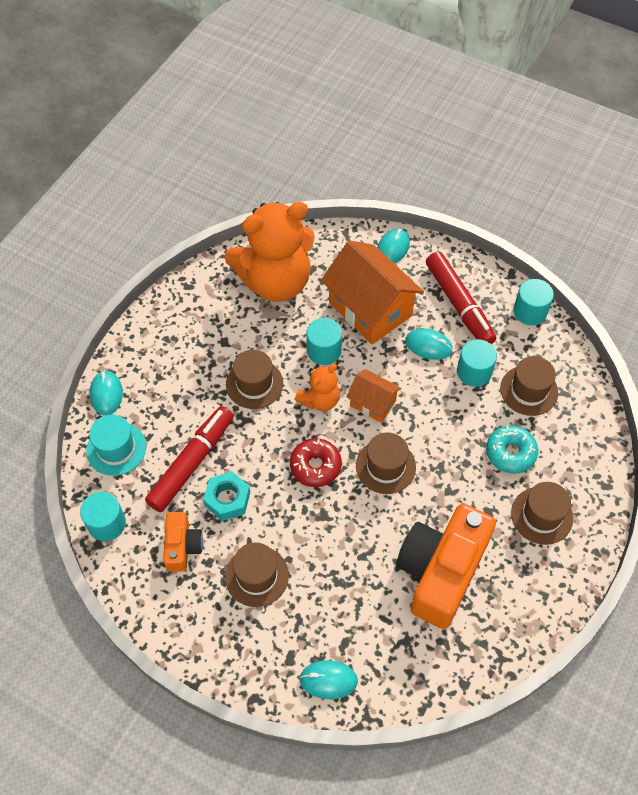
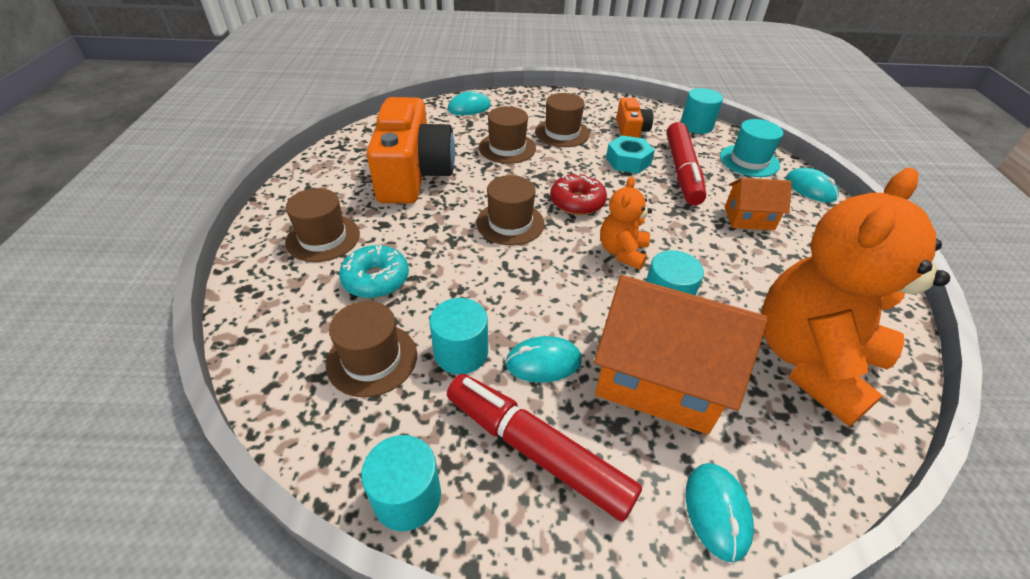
camera: 150 degrees right, 15 degrees down
orange camera [163,512,203,572] -> orange camera turned 150 degrees counterclockwise [616,98,653,138]
brown hat [226,350,283,409] -> brown hat moved to [479,106,536,164]
orange house [347,370,402,423] -> orange house moved to [725,178,792,230]

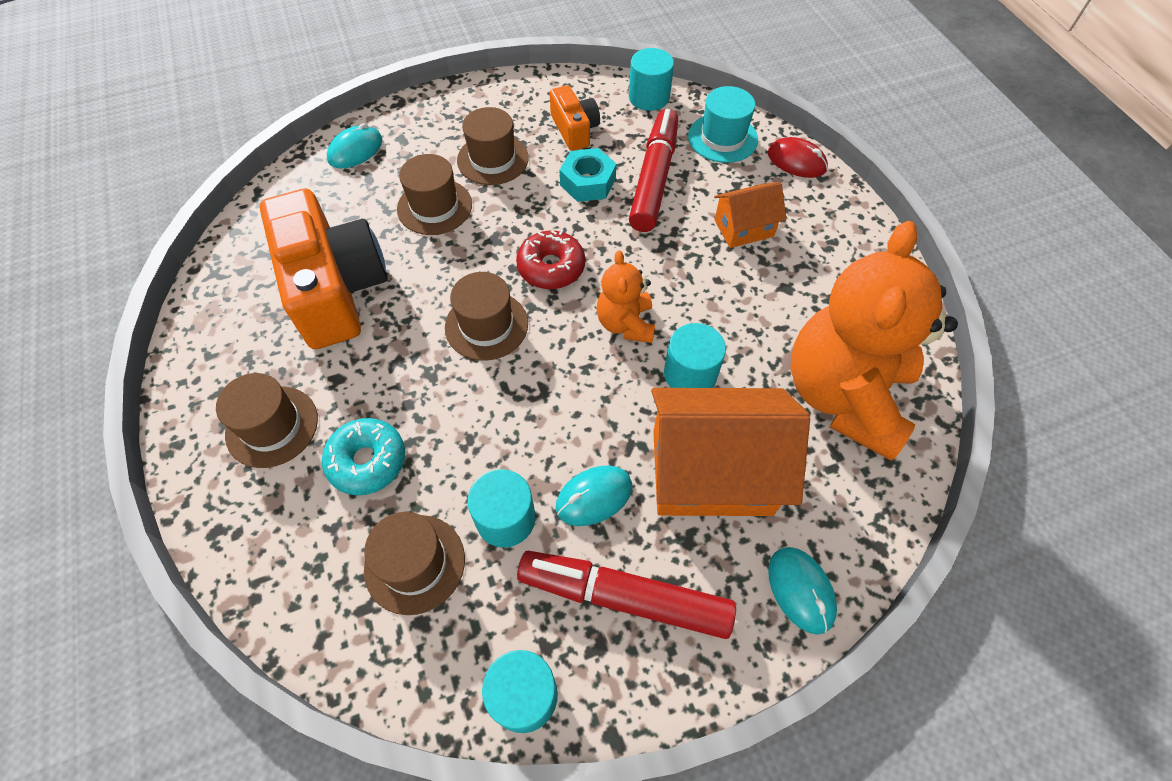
camera: 20 degrees left, 15 degrees up
red marker [666,122,706,206] -> red marker turned 150 degrees counterclockwise [629,109,678,232]
turquoise mouse [786,168,839,203] -> red mouse [768,137,828,178]

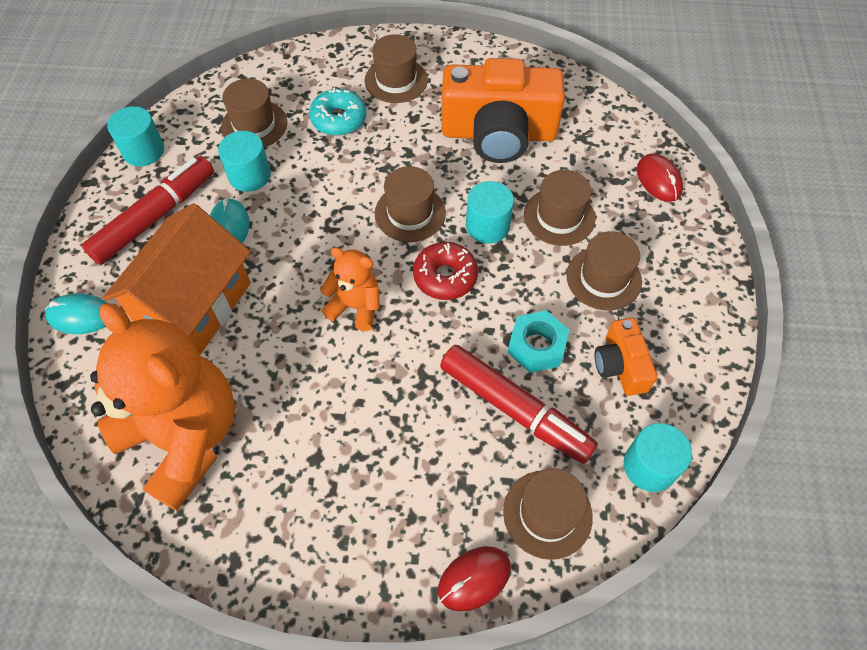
camera: 115 degrees right, 0 degrees up
turquoise mouse [327,123,382,168] -> red mouse [637,153,683,202]
orange camera [550,85,600,151] -> orange camera turned 75 degrees clockwise [595,318,658,396]
turquoise cylinder [664,323,726,388] -> turquoise cylinder moved to [466,181,514,244]
turquoise hat [688,86,758,163] -> brown hat [503,468,593,560]
orange house [714,182,786,248] -> none

